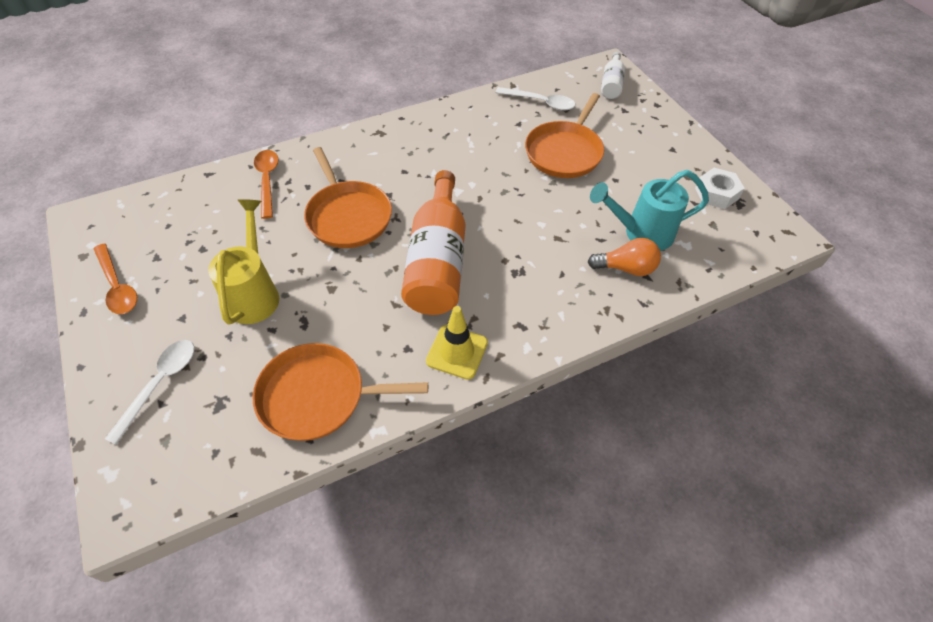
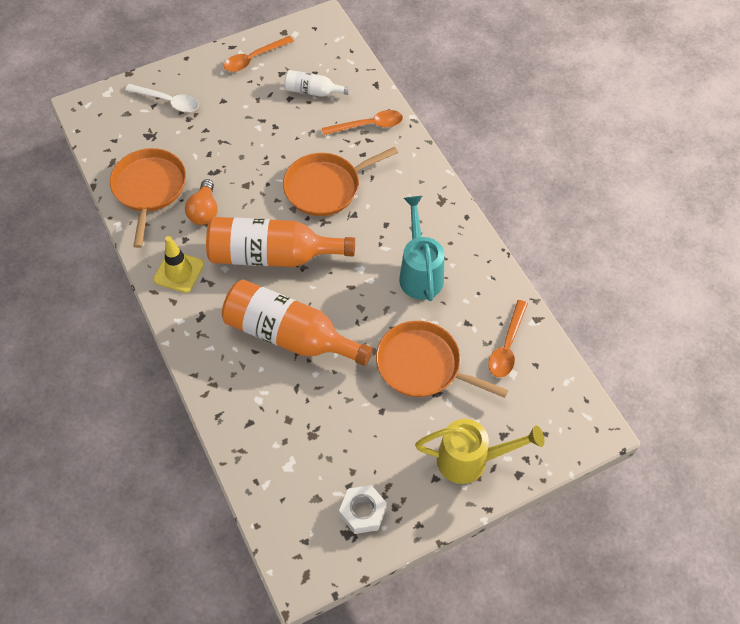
camera: 90 degrees right, 5 degrees up
yellow watering can [208,199,279,324] -> yellow watering can moved to [415,419,544,484]
white spoon [496,87,575,111] -> orange spoon [488,300,528,378]
orange light bulb [588,238,661,276] -> orange light bulb moved to [185,179,218,225]
turquoise watering can [590,170,709,251] -> turquoise watering can moved to [399,196,444,301]
white bottle [601,52,625,99] -> white bottle moved to [284,70,350,97]
none -> orange bottle [222,279,373,366]

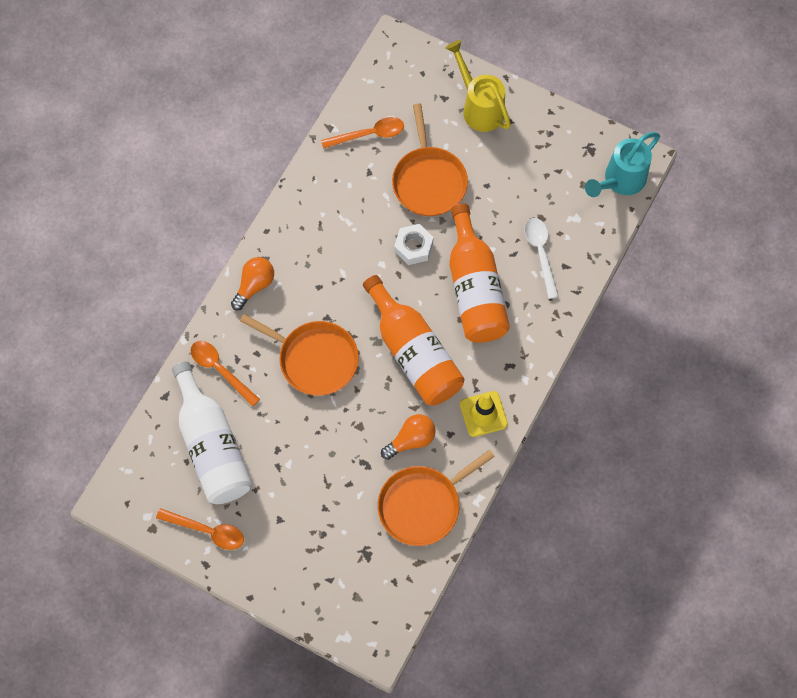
camera: 125 degrees left, 10 degrees up
white spoon [125,84,199,112] -> white spoon moved to [525,218,559,299]
white bottle [284,70,350,97] -> white bottle [172,361,252,504], size x2.01
white nut [339,485,387,534] -> white nut moved to [394,224,434,265]
turquoise watering can [399,196,444,301] -> turquoise watering can moved to [585,132,660,197]
none -> orange light bulb [231,257,274,310]

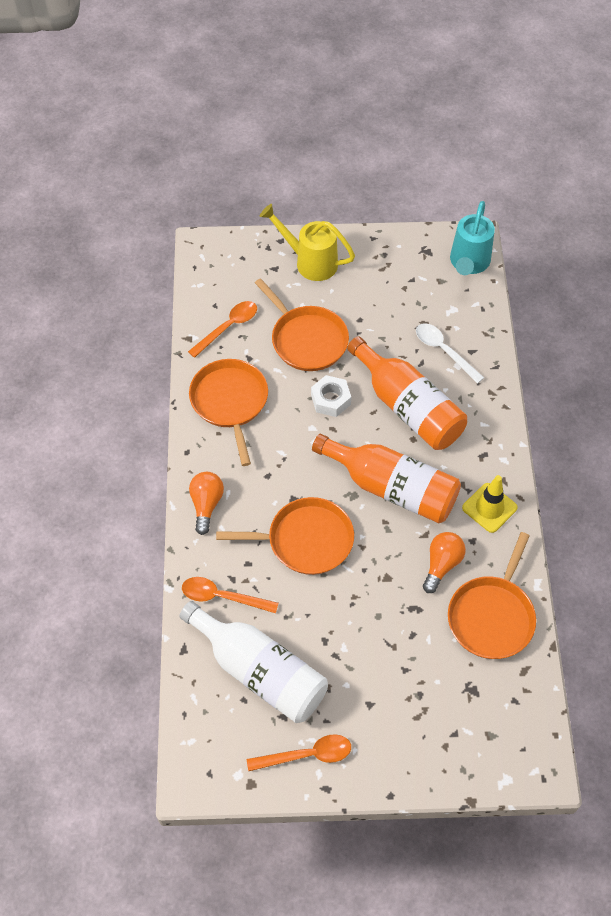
camera: 30 degrees left, 10 degrees down
none -> orange pan [189,359,268,466]

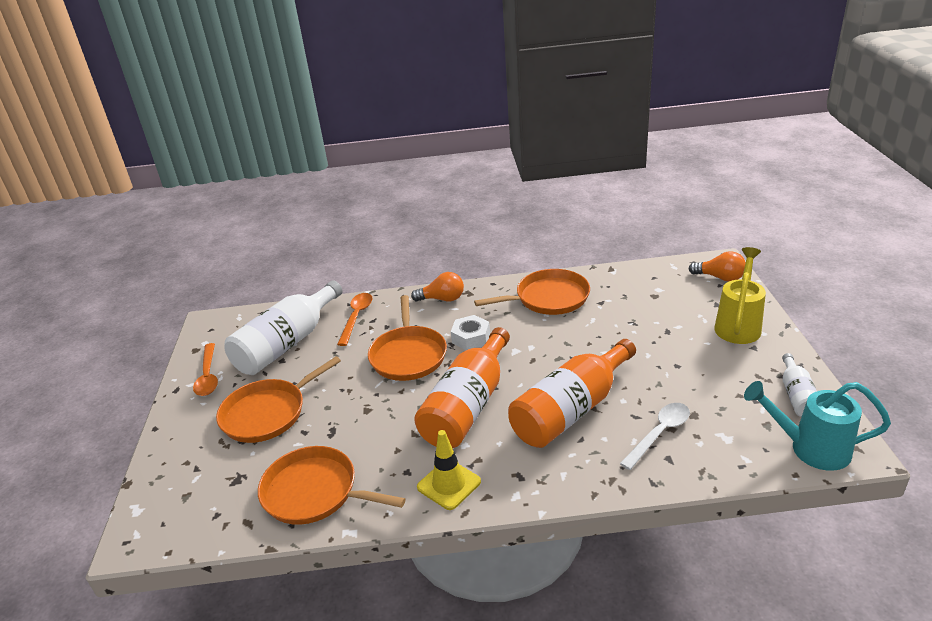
camera: 90 degrees right, 25 degrees down
orange spoon [188,301,257,358] -> none
orange pan [255,278,349,371] -> orange pan moved to [216,356,341,443]
white nut [311,375,351,417] -> white nut moved to [451,315,490,350]
orange light bulb [423,532,466,593] -> orange light bulb moved to [688,251,746,282]
none -> white bottle [782,353,817,417]

